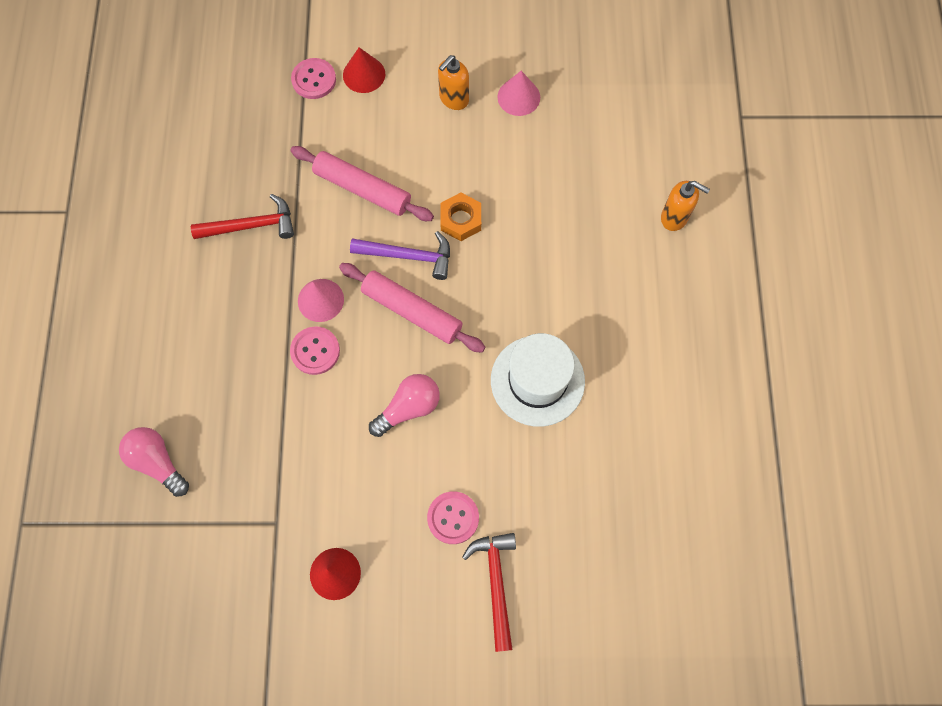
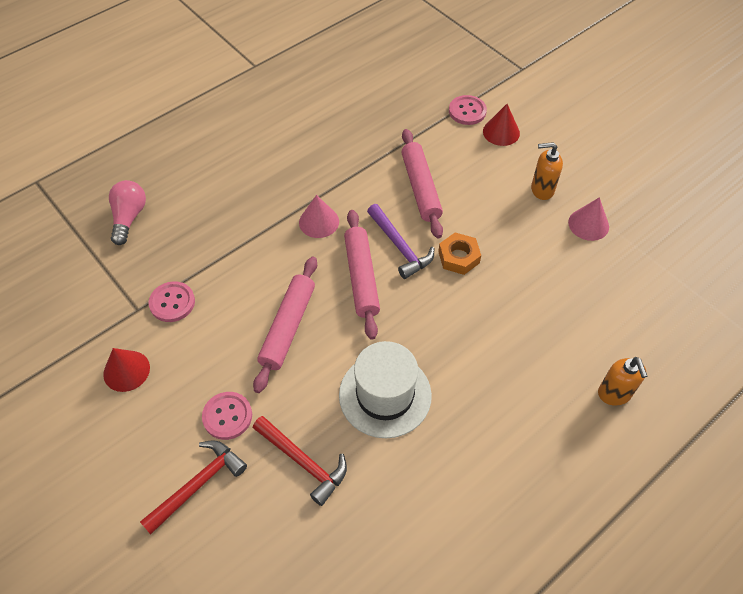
camera: 50 degrees right, 15 degrees down
red hammer [191,194,294,239] -> red hammer moved to [253,416,347,506]
pink button [290,326,340,375] -> pink button moved to [149,281,195,322]
pink light bulb [369,374,440,437] -> pink rolling pin [253,257,317,393]

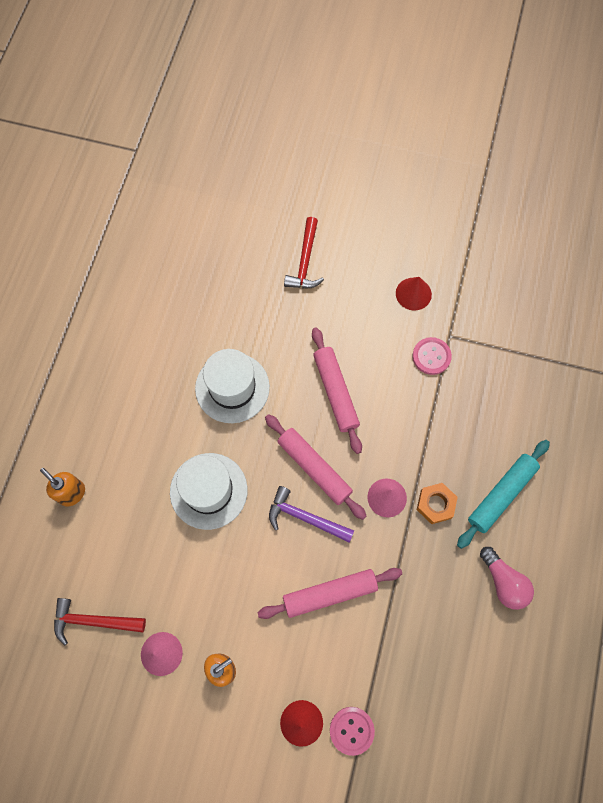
camera: 145 degrees right, 15 degrees up
pink light bulb [109,180,146,245] -> pink light bulb moved to [480,547,534,610]
pink button [202,392,252,440] -> none
red hammer [253,416,347,506] -> red hammer moved to [54,598,146,645]
pink rolling pin [402,129,443,238] -> pink rolling pin turned 60 degrees counterclockwise [257,568,402,619]
orange nut [438,232,481,275] -> orange nut moved to [417,483,458,524]
none -> white hat [170,453,248,530]
none -> turquoise rolling pin [457,440,550,549]

